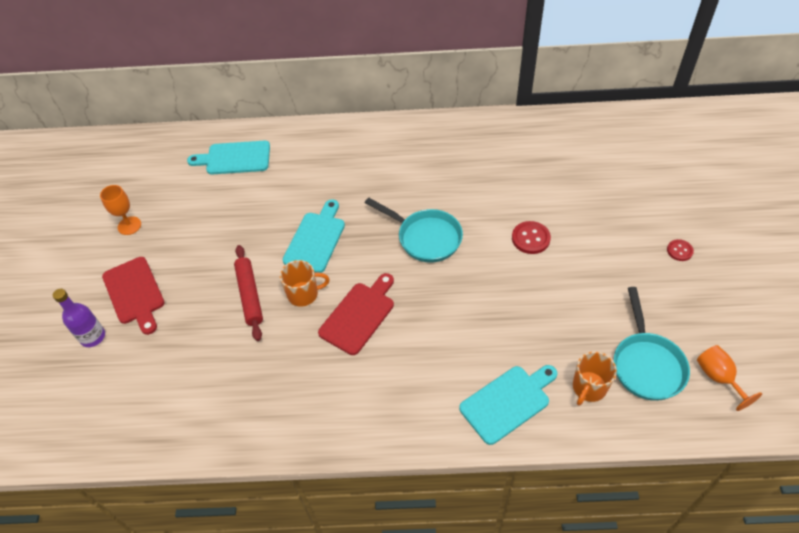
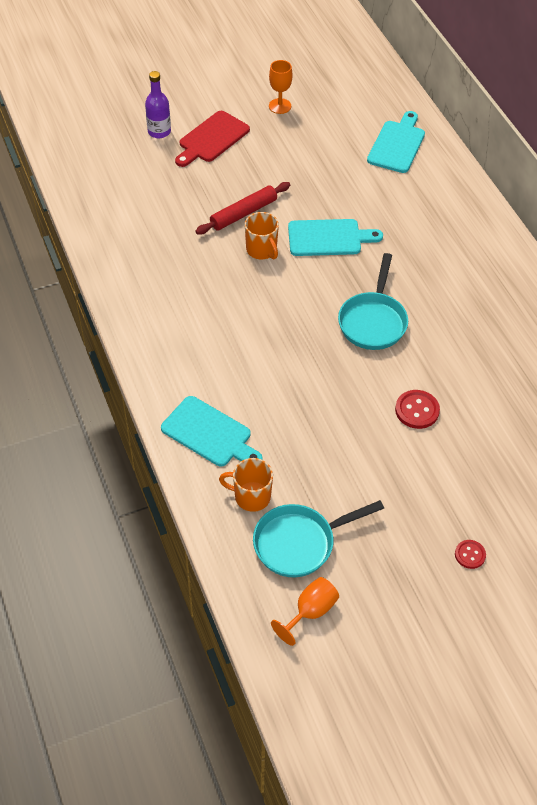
camera: 65 degrees right, 0 degrees up
turquoise cutting board [187,141,270,174] -> turquoise cutting board turned 45 degrees clockwise [367,111,425,173]
red cutting board [318,273,394,355] -> none

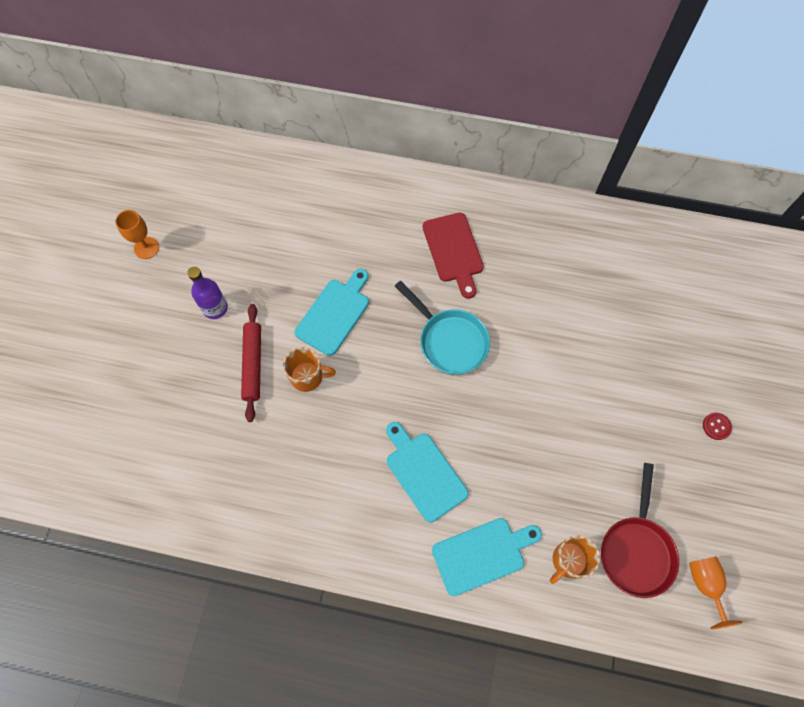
camera: 55 degrees left, 15 degrees up
purple bottle [145,71,171,138] -> purple bottle moved to [187,267,228,319]
red cutting board [175,111,250,167] -> red cutting board moved to [423,213,484,299]
turquoise pan [253,500,384,577] -> red pan [601,463,679,598]
turquoise cutting board [367,111,425,173] -> turquoise cutting board moved to [386,422,469,522]
red button [395,390,440,429] -> none

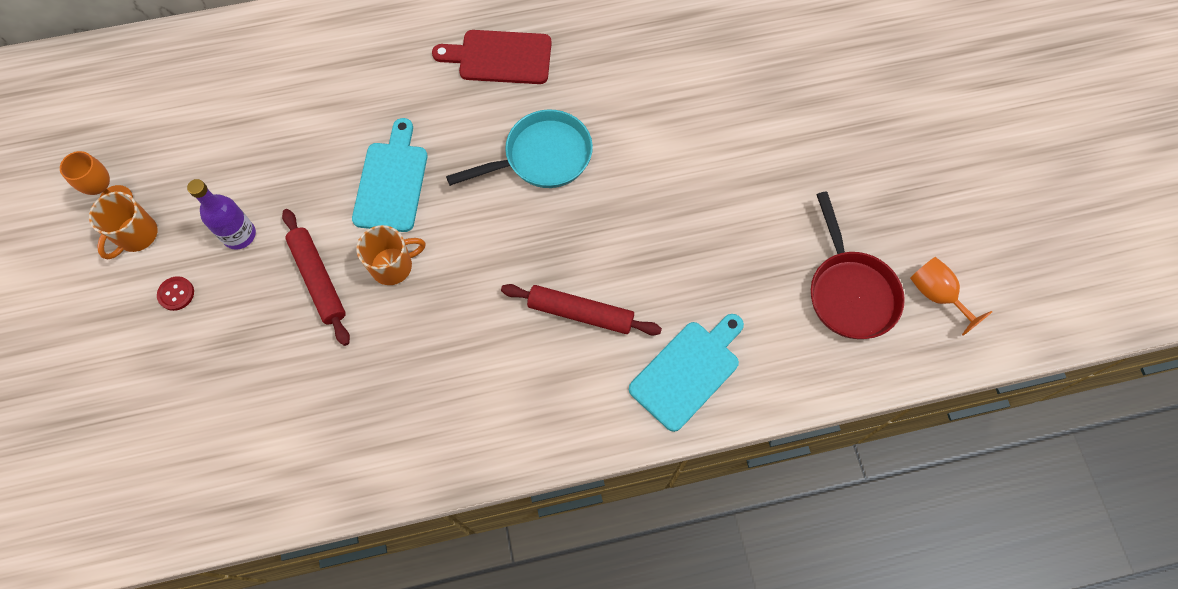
camera: 25 degrees left, 0 degrees up
turquoise cutting board [386,422,469,522] -> red rolling pin [501,284,662,335]
turquoise pan [395,281,490,375] -> turquoise pan turned 45 degrees counterclockwise [446,110,593,188]
red cutting board [423,213,484,299] -> red cutting board turned 135 degrees clockwise [432,30,552,84]
orange mug [550,535,600,584] -> orange mug moved to [89,192,157,260]
red button [703,413,732,440] -> red button moved to [157,276,194,311]

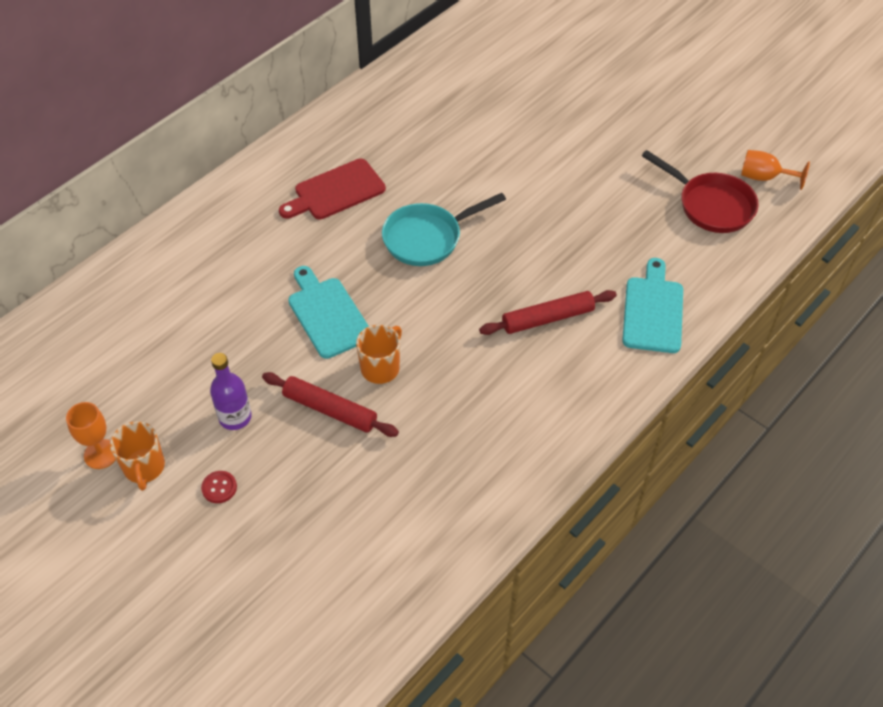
camera: 35 degrees left, 15 degrees down
turquoise pan [446,110,593,188] -> turquoise pan turned 150 degrees counterclockwise [382,193,506,266]

